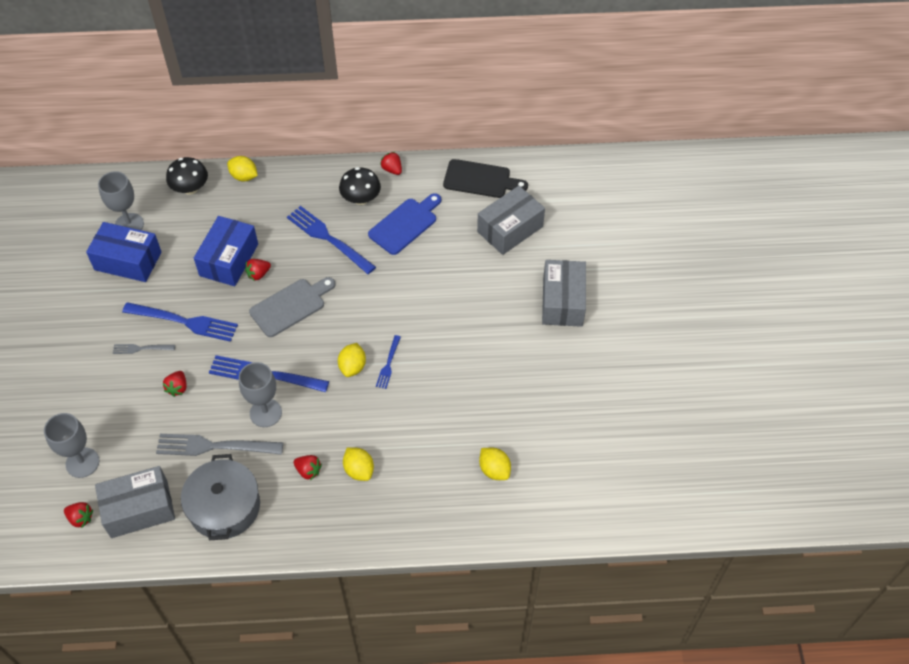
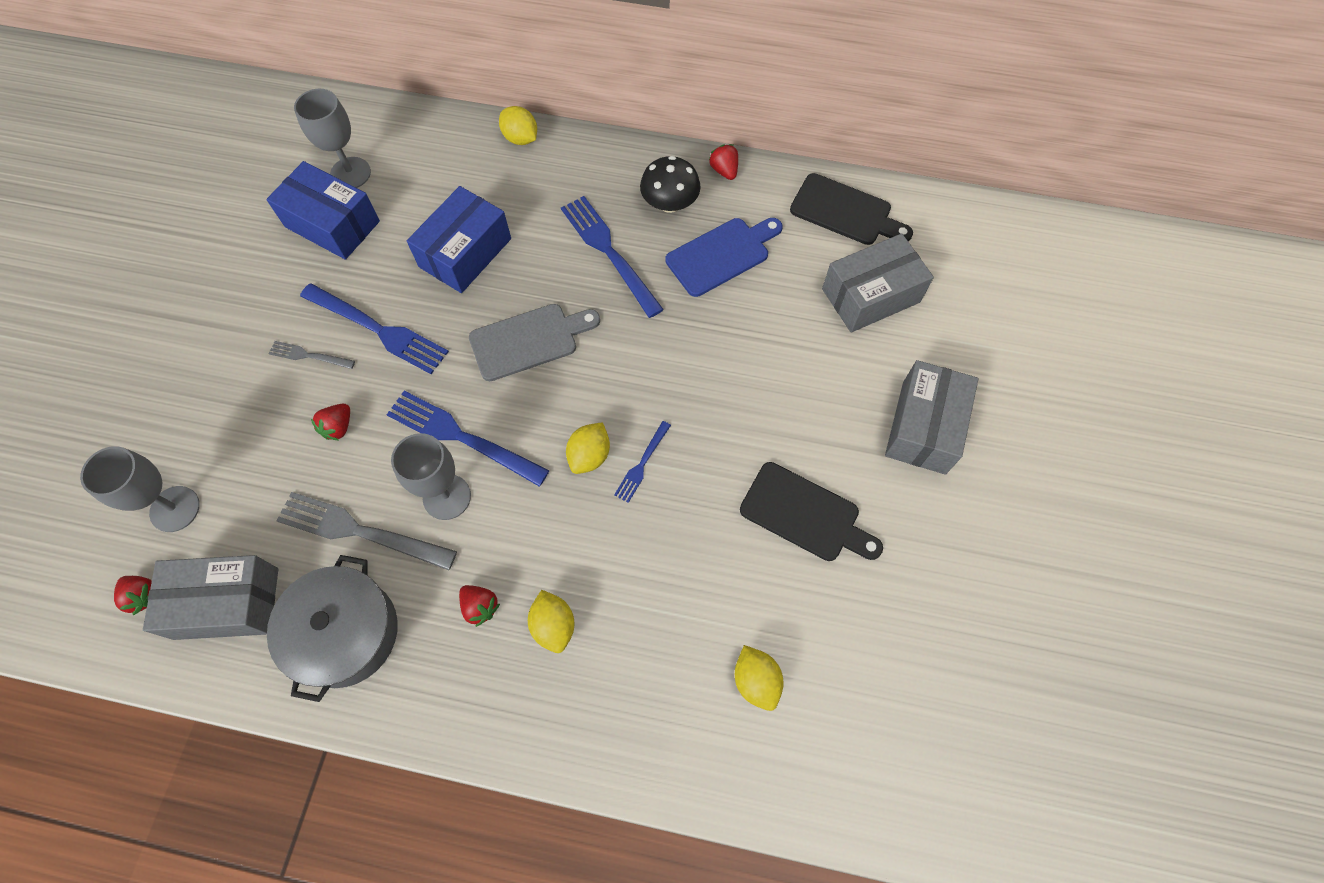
camera: 15 degrees right, 10 degrees up
black mushroom [166,157,208,195] -> none
red strawberry [245,259,271,281] -> none
none -> black cutting board [740,462,883,561]

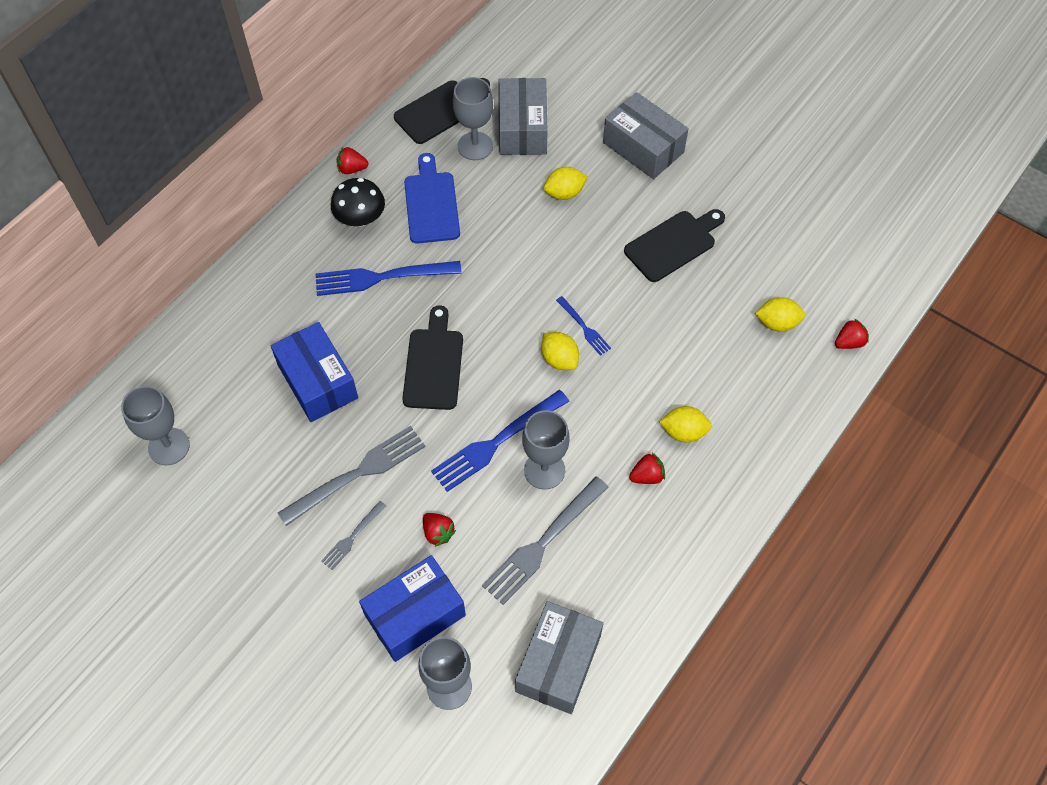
camera: 65 degrees left, 5 degrees down
red strawberry [114,576,152,616] -> red strawberry moved to [835,319,869,349]
blue box [266,161,380,260] -> blue box moved to [359,555,466,662]
grey pot [267,555,398,702] -> none
blue fork [300,283,449,374] -> grey fork [278,426,426,526]
grey cutting board [469,304,600,381] -> black cutting board [402,305,463,410]
yellow lemon [499,106,537,145] -> yellow lemon moved to [544,167,588,200]
none -> grey goblet [453,77,493,160]

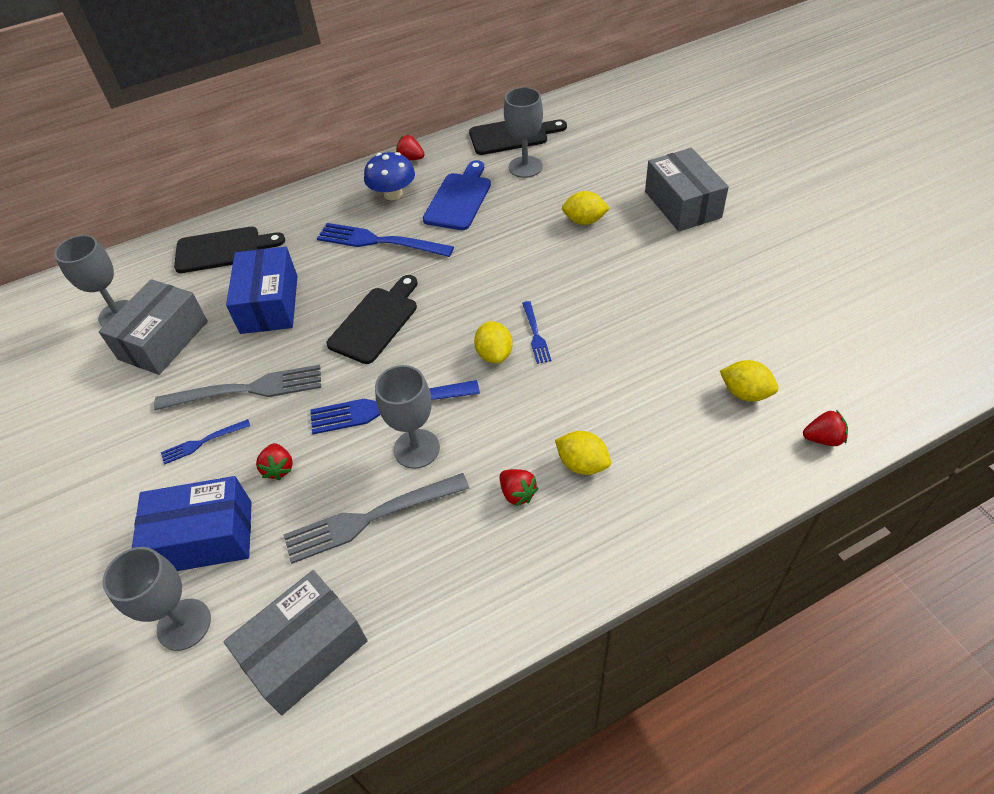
camera: 30 degrees right, 10 degrees down
grey fork [321,501,386,570] -> blue fork [161,419,250,465]
black mushroom [331,178,385,226] -> blue mushroom [364,152,415,200]
grey box [499,78,548,155] -> grey box moved to [99,279,208,375]
black cutting board [624,209,725,282] -> black cutting board moved to [174,227,285,273]
red strawberry [629,453,665,484] -> red strawberry turned 45 degrees clockwise [500,469,538,506]

